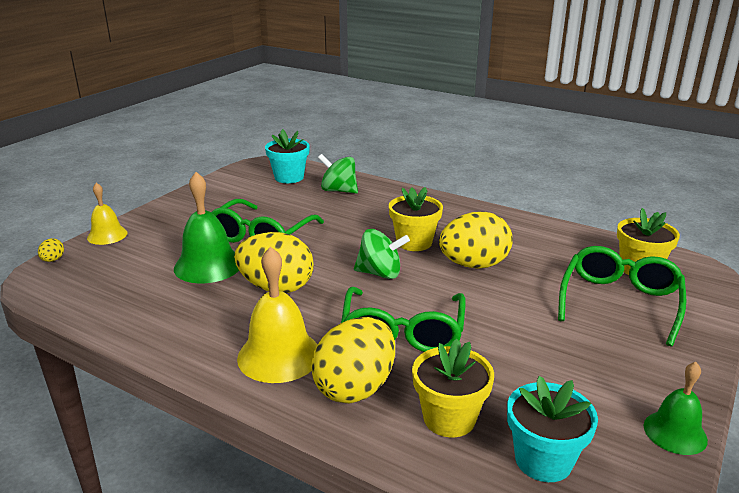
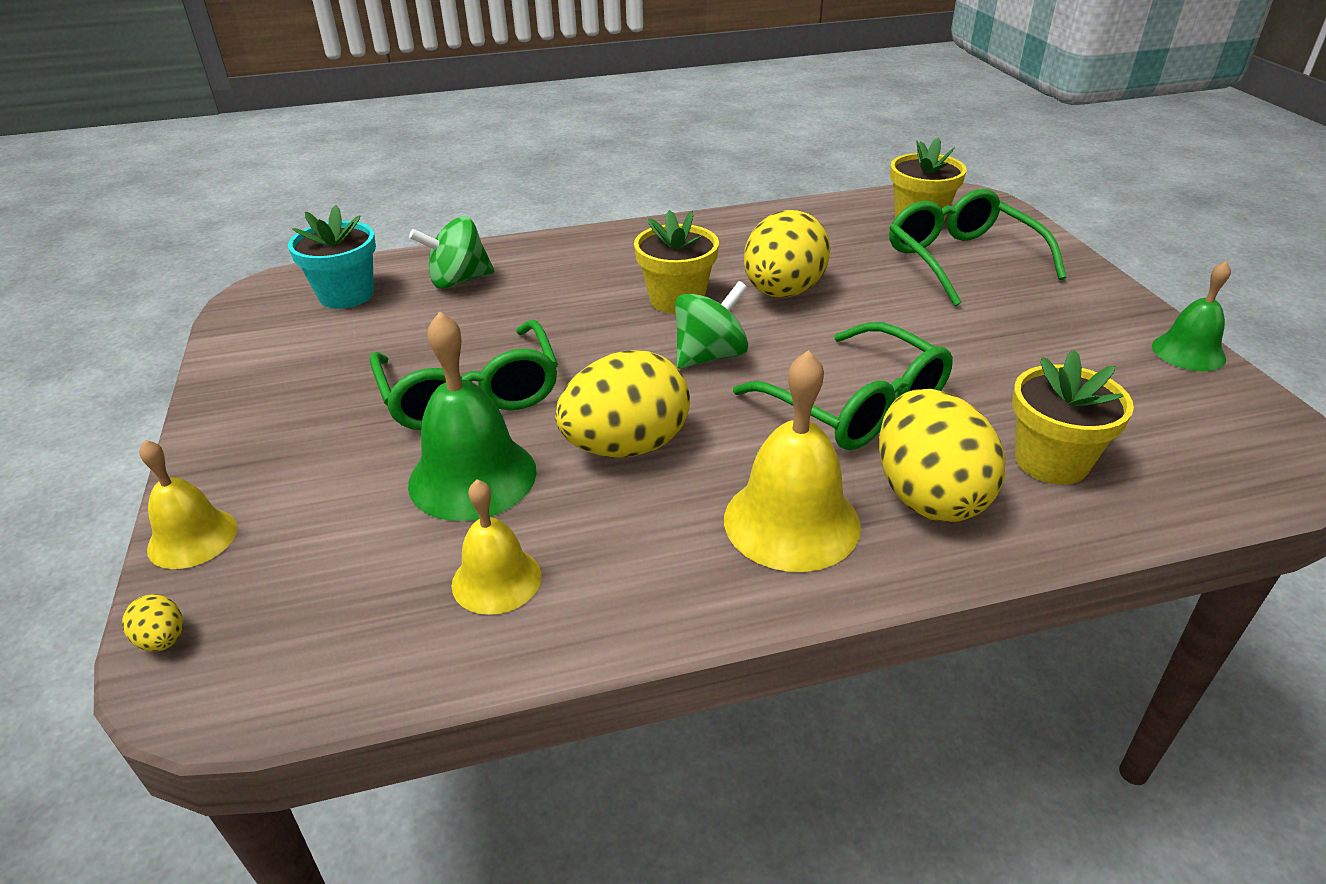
camera: 45 degrees left, 10 degrees up
turquoise flower pot [507,376,598,482] -> none
none -> yellow bell [452,479,542,615]

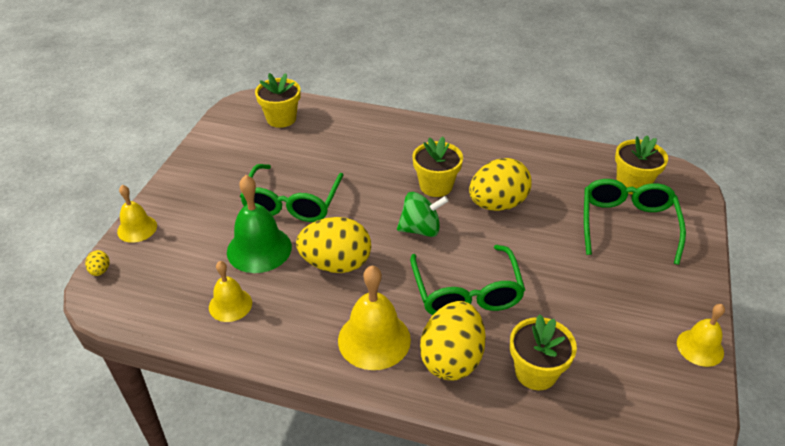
camera: 30 degrees right, 5 degrees up
turquoise flower pot [288,205,376,309] -> yellow flower pot [255,73,301,128]
green spinning top [409,216,494,289] -> none
green bell [1152,261,1231,371] -> yellow bell [677,304,725,367]

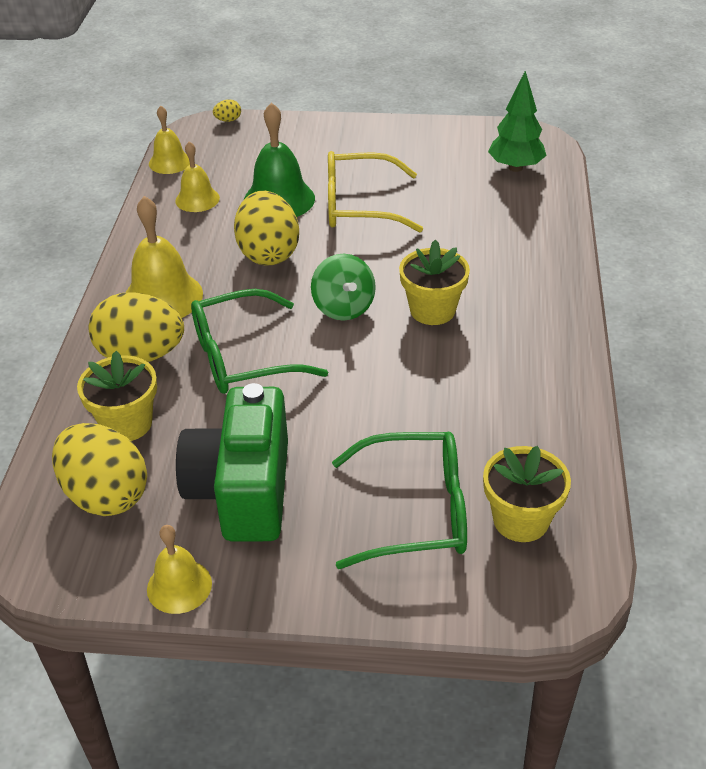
camera: 80 degrees right, 0 degrees up
yellow bell [117,185,157,243] -> yellow bell moved to [149,106,190,174]
green glasses [240,164,344,222] -> yellow glasses [328,151,423,232]
yellow flower pot [255,73,301,128] -> green tree [488,71,547,172]
yellow egg [469,158,532,211] -> yellow egg moved to [52,423,147,516]
none -> green camera [176,383,288,541]

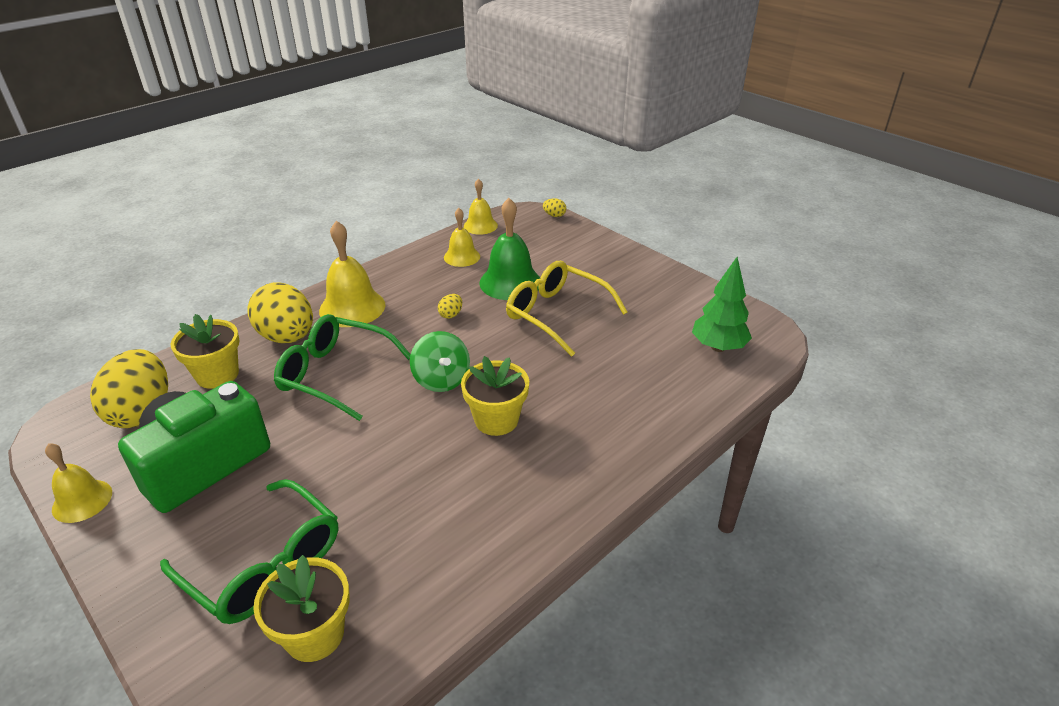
camera: 40 degrees right, 5 degrees down
yellow egg [234,191,299,265] -> yellow egg [438,294,462,319], size x0.40
green spinning top [311,254,376,321] -> green spinning top turned 45 degrees counterclockwise [410,331,470,392]

